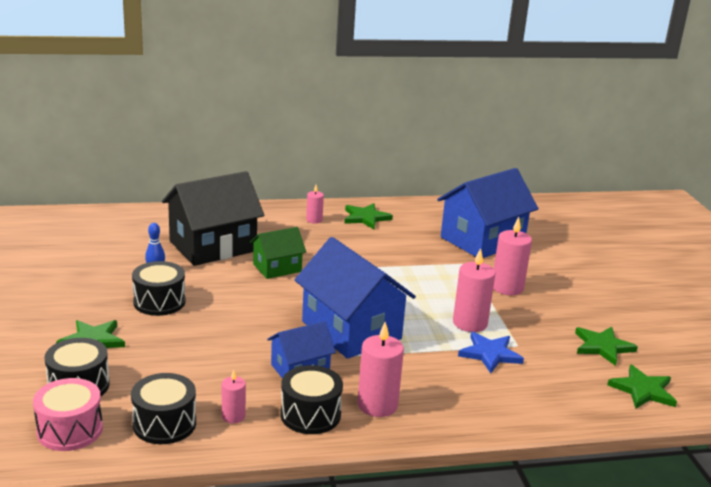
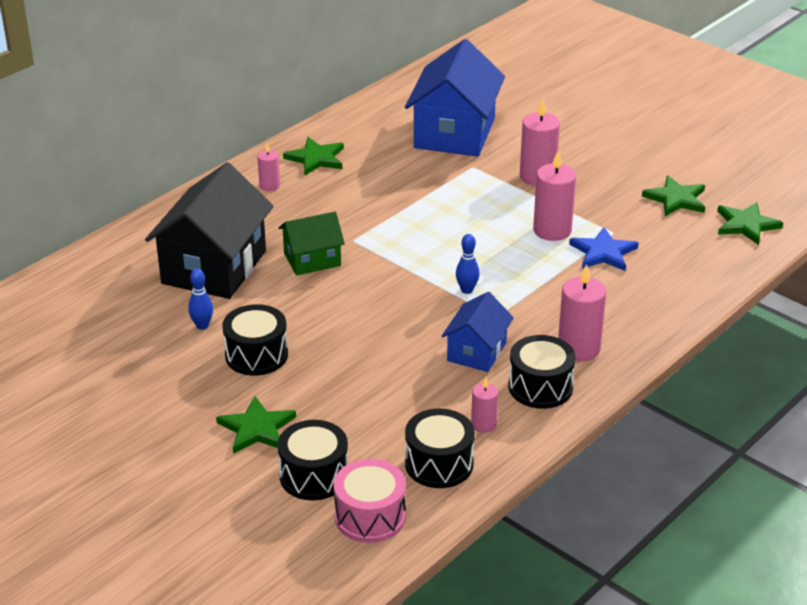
camera: 35 degrees left, 10 degrees up
green house [250,227,306,279] -> green house turned 45 degrees clockwise [279,211,345,276]
blue house [294,237,416,359] -> blue bowling pin [456,234,480,294]

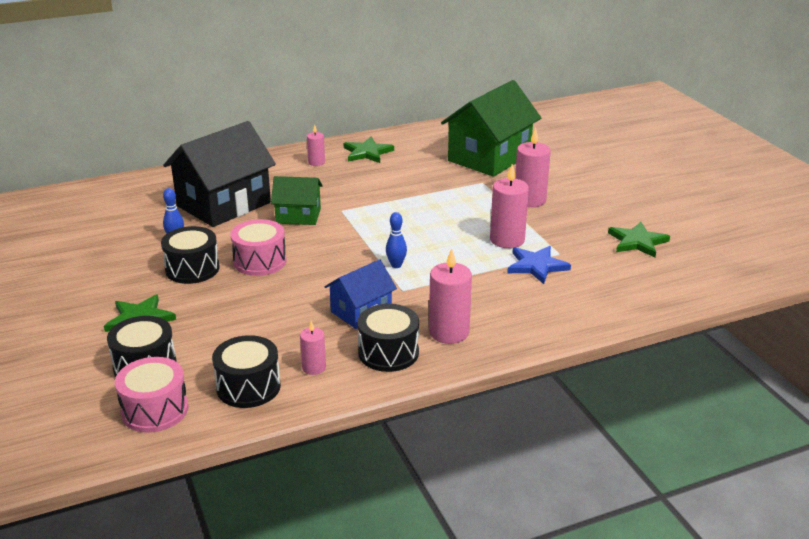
camera: 25 degrees right, 5 degrees down
blue house [405,39,505,157] -> green house [441,80,541,177]
green star [717,202,783,245] -> none
none -> pink drum [230,219,287,276]

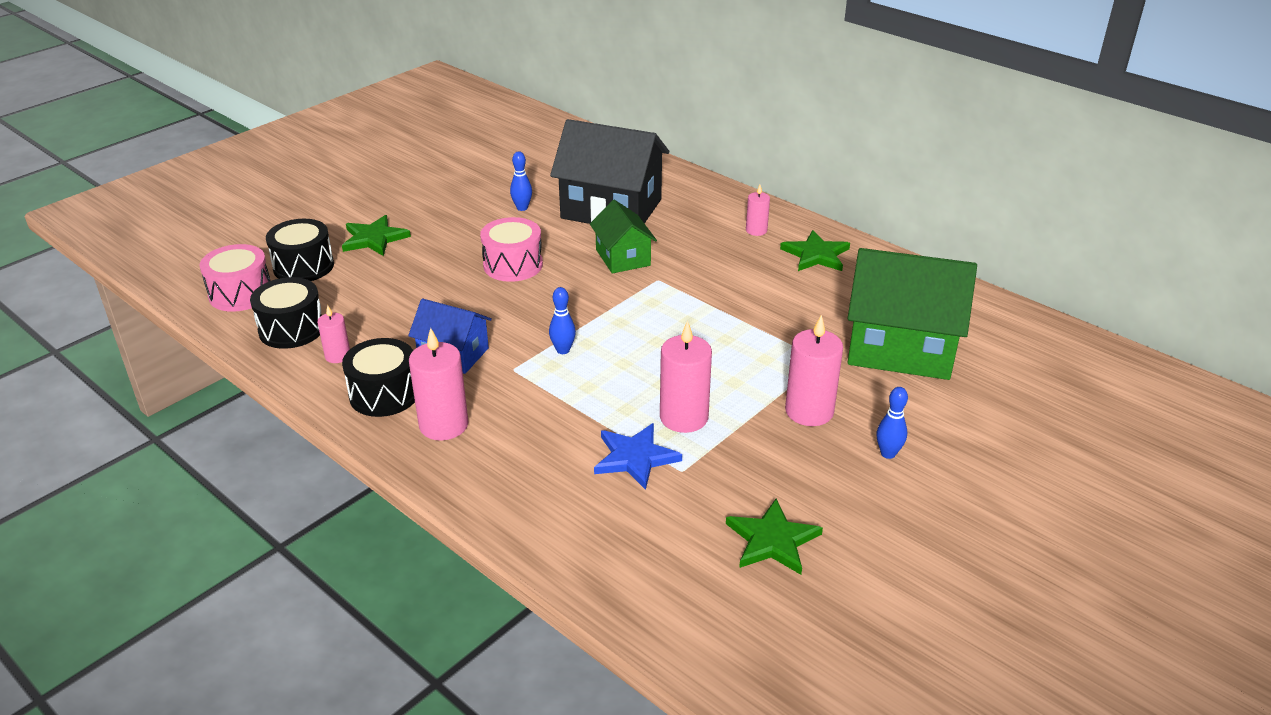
camera: 65 degrees right, 5 degrees up
black drum [161,226,220,284] -> none
none -> blue bowling pin [877,387,908,459]

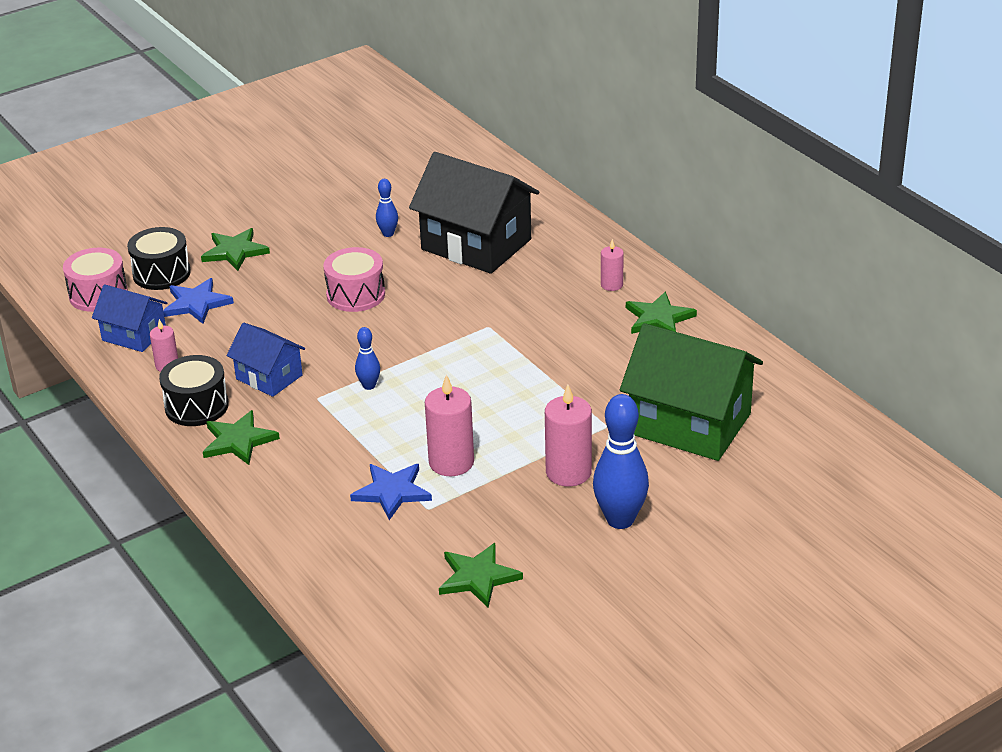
camera: 15 degrees right, 0 degrees up
black drum [250,277,322,349] -> blue house [92,284,168,352]
pink candle [409,328,468,441] -> green star [203,410,280,465]
green house [590,200,657,274] -> none
blue bowling pin [877,387,908,459] -> blue bowling pin [593,394,649,529], size x1.99
none -> blue star [163,278,234,324]

